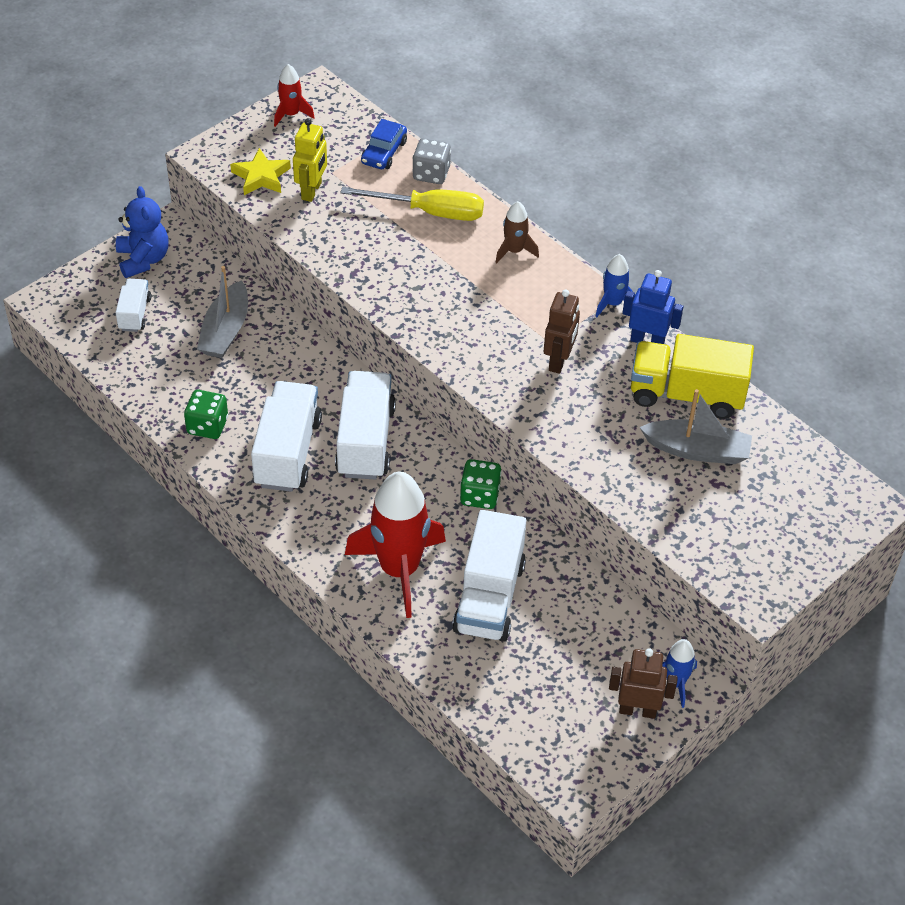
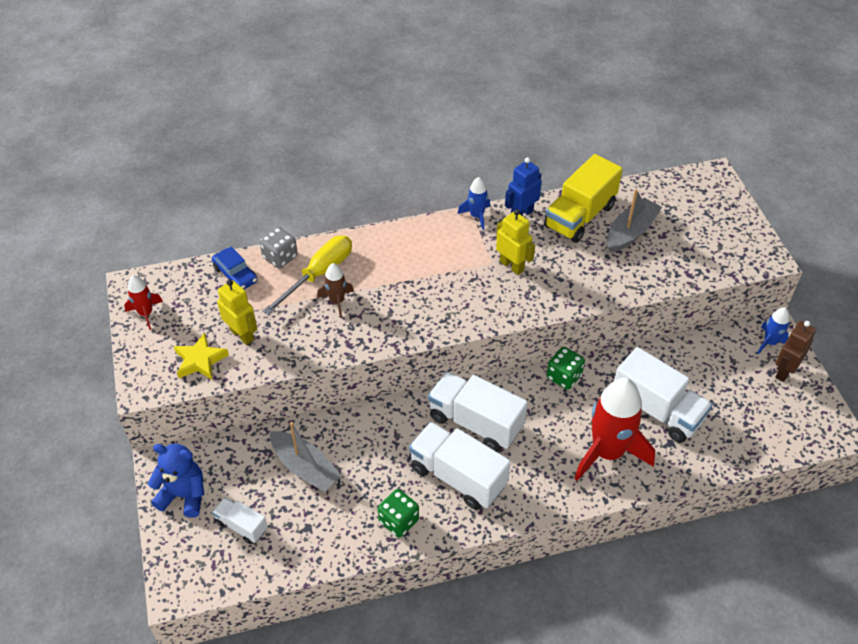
camera: 60 degrees left, 0 degrees up
brown rocket [495,201,539,263] -> brown rocket moved to [317,263,354,318]
brown robot [544,289,580,374] -> yellow robot [496,209,535,275]

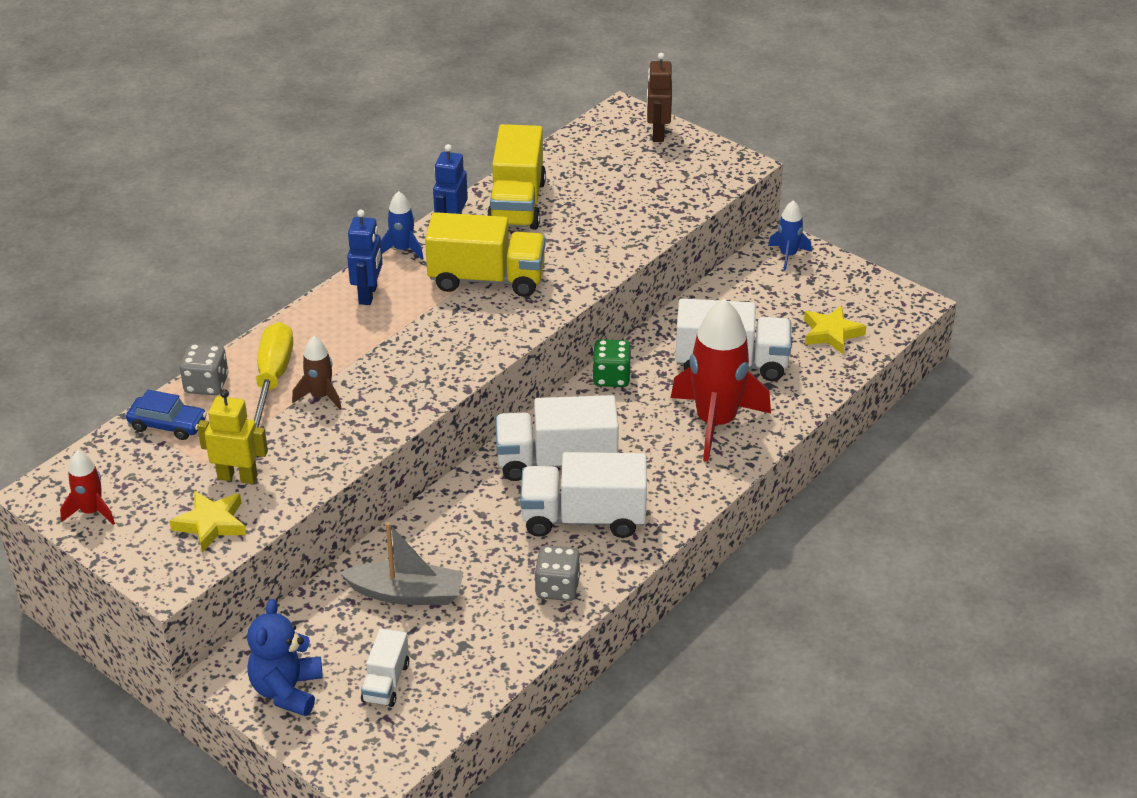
camera: 35 degrees left, 10 degrees down
blue teddy bear [148,444,205,518] -> blue teddy bear turned 60 degrees counterclockwise [247,599,323,716]
white truck [212,497,268,544] -> white truck turned 75 degrees counterclockwise [361,628,409,707]
green dice [378,489,419,537] -> grey dice [534,545,580,601]
yellow robot [496,209,535,275] -> yellow truck [425,212,546,297]
grey boat [607,189,662,252] -> none
brown robot [775,321,816,382] -> brown robot moved to [647,53,672,142]
none -> blue robot [347,210,383,305]
none -> yellow star [804,305,866,354]

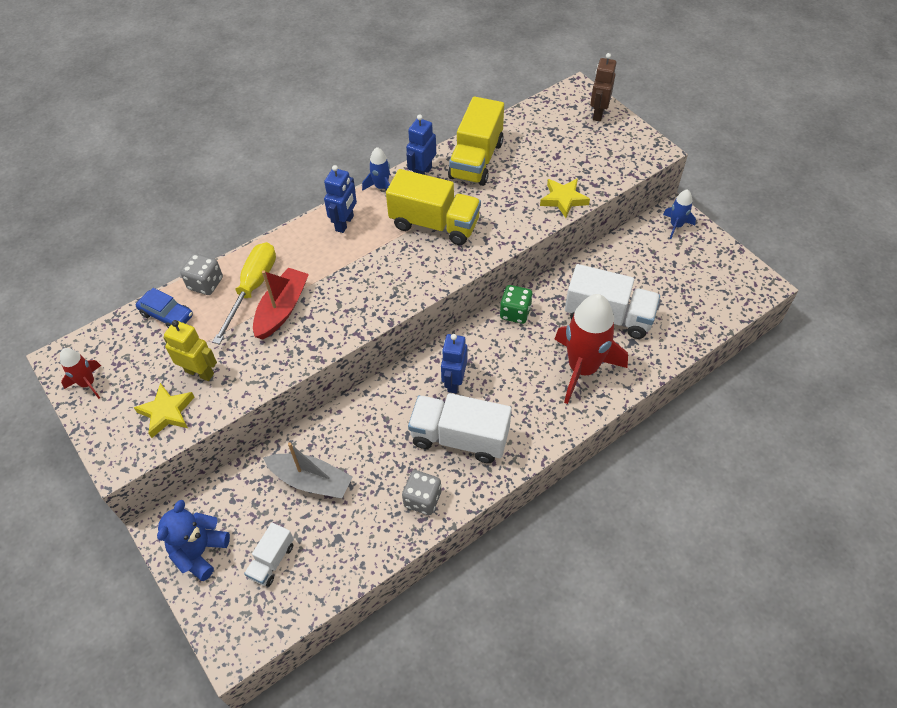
camera: 15 degrees right, 15 degrees up
brown rocket [292,336,342,410] -> red boat [253,268,309,340]
white truck [495,395,619,481] -> blue robot [441,334,467,393]
yellow star [804,305,866,354] -> yellow star moved to [540,178,590,218]

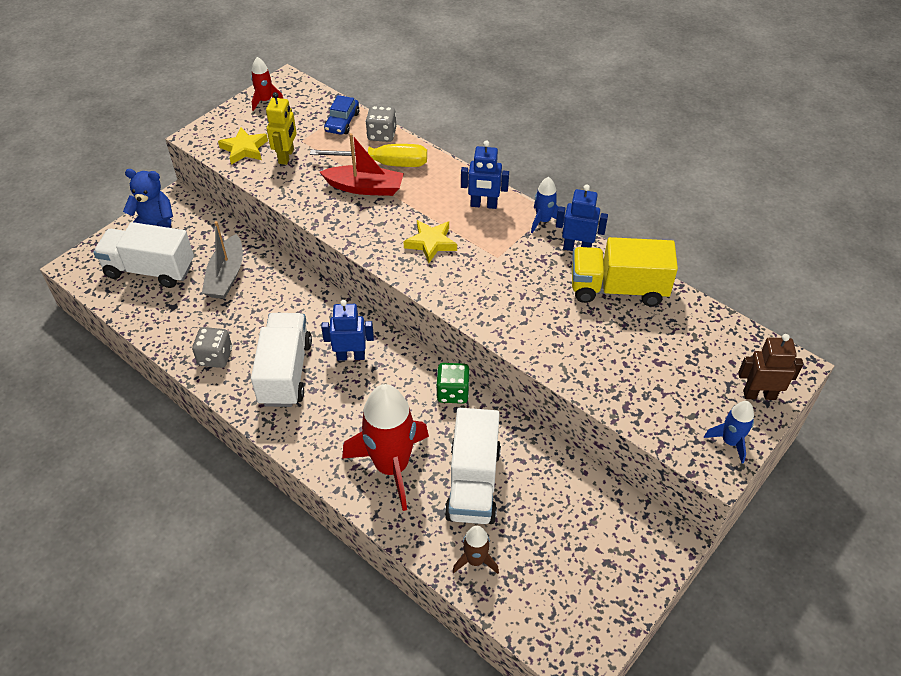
camera: 75 degrees right, 5 degrees down
white truck [244,523,294,586] -> white truck [93,222,194,288], size x1.88
yellow truck [386,169,481,245] -> none
yellow star [540,178,590,218] -> yellow star moved to [403,220,457,263]
blue rocket [663,189,696,239] -> blue rocket moved to [704,401,754,464]
none -> brown rocket [452,526,499,574]

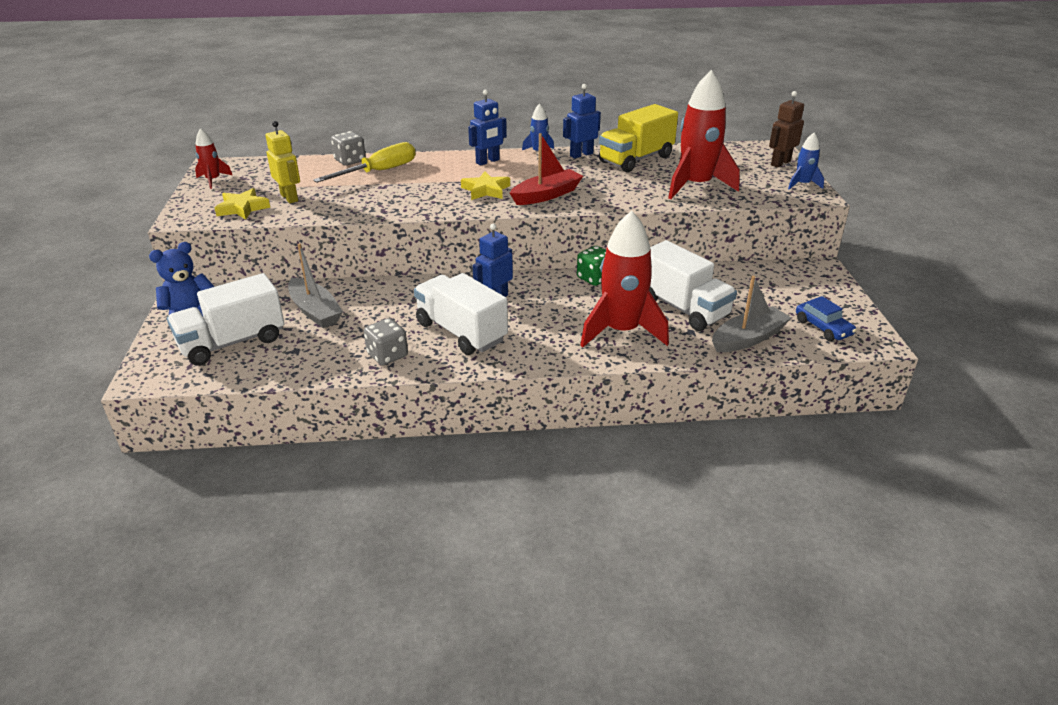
camera: 45 degrees left, 15 degrees down
red boat [320,133,404,196] -> red boat moved to [510,133,583,205]
blue car [324,95,359,135] -> blue car moved to [796,296,857,341]
brown rocket [452,526,499,574] -> grey boat [712,276,791,352]
none -> red rocket [668,70,740,199]

